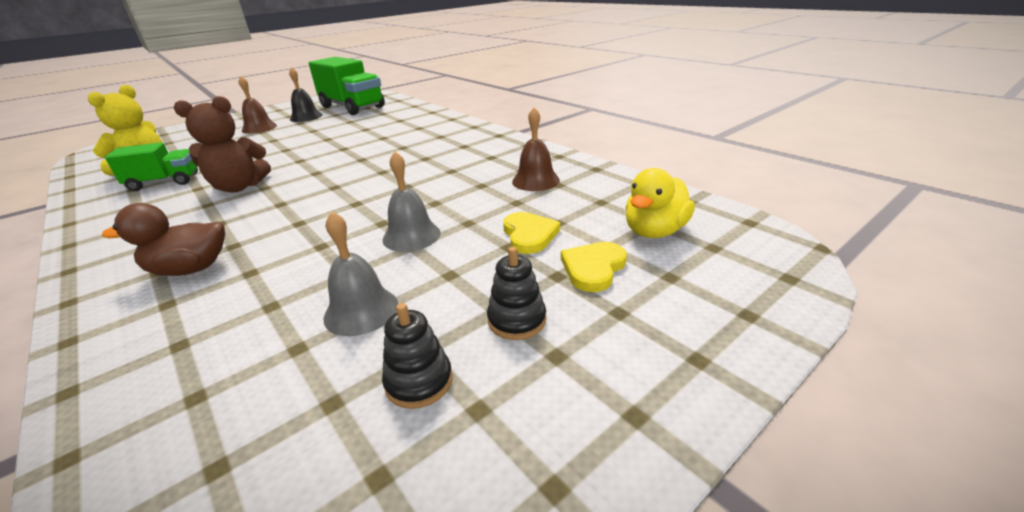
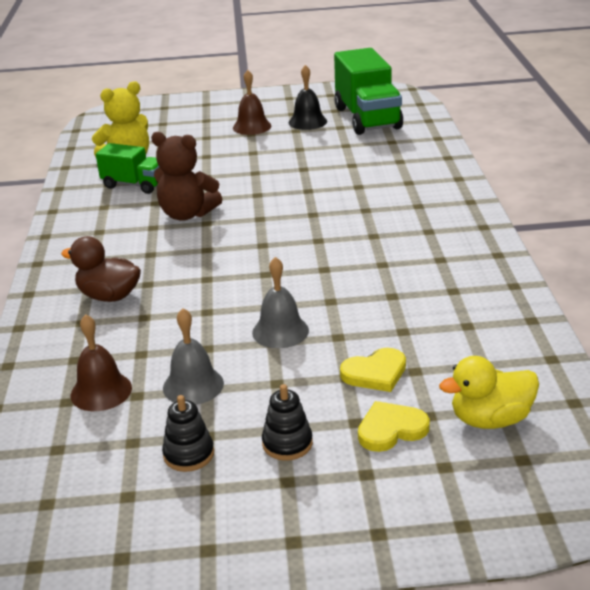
camera: 35 degrees right, 0 degrees up
yellow heart [503,212,560,254] -> yellow heart turned 45 degrees clockwise [340,348,406,392]
brown bell [512,108,560,191] -> brown bell moved to [71,314,132,411]

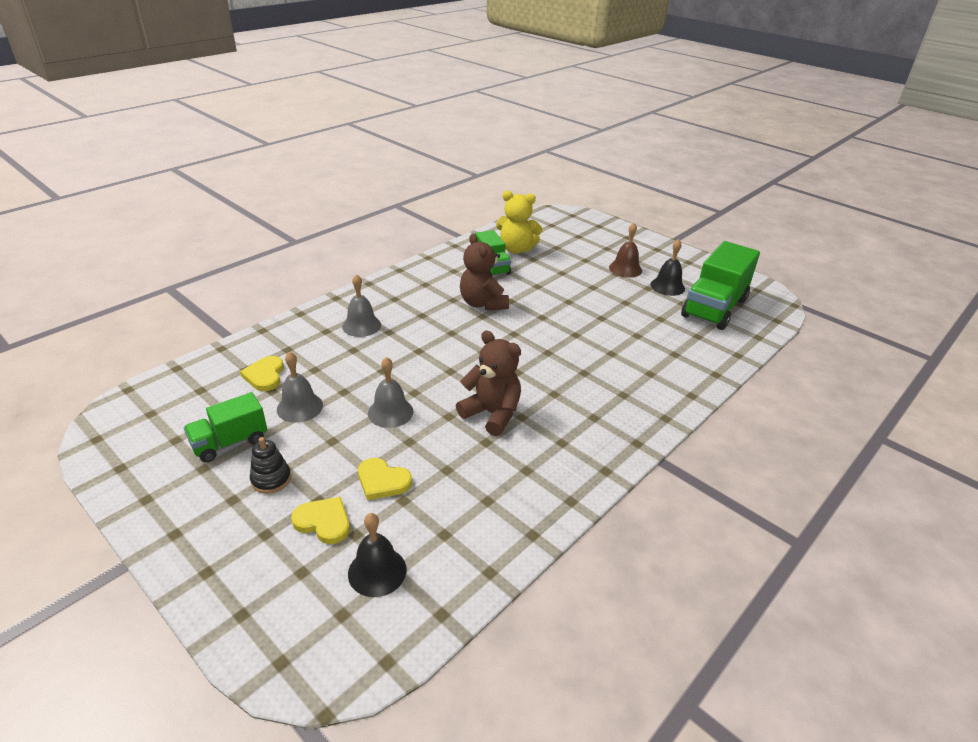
camera: 45 degrees right, 5 degrees up
brown duck [61,236,141,302] -> grey bell [342,274,381,337]
brown bell [71,314,132,411] -> yellow heart [240,356,284,391]
black stacking toy [162,395,214,472] -> green truck [184,392,267,463]
yellow duck [439,356,539,429] -> black bell [348,513,406,597]
none -> brown teddy bear [456,330,521,436]

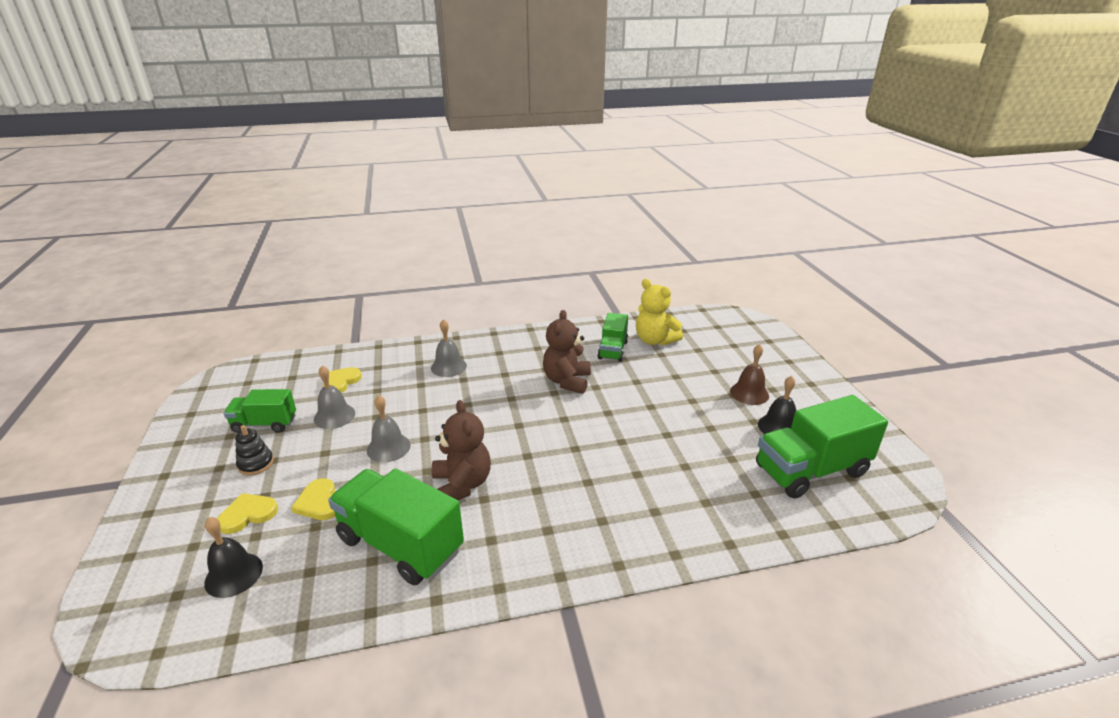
camera: 35 degrees right, 5 degrees down
yellow heart [291,497,350,544] -> yellow heart turned 90 degrees counterclockwise [217,493,278,534]
none -> green truck [328,468,464,585]

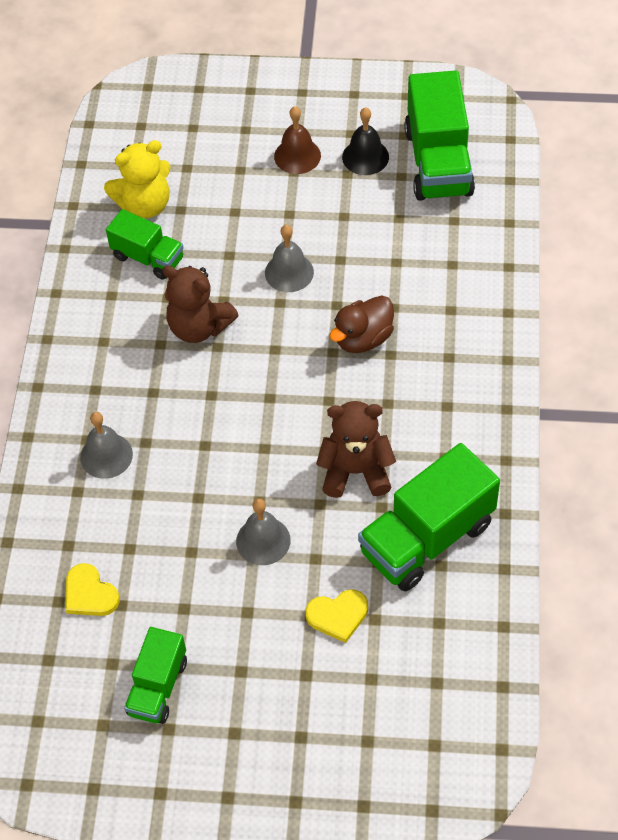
camera: 70 degrees left, 25 degrees up
black bell [204,517,263,598] -> none
yellow heart [217,493,278,534] -> none
black stacking toy [235,425,274,476] -> none
grey bell [314,365,355,429] -> grey bell moved to [265,225,314,292]
none -> brown duck [329,296,394,353]

